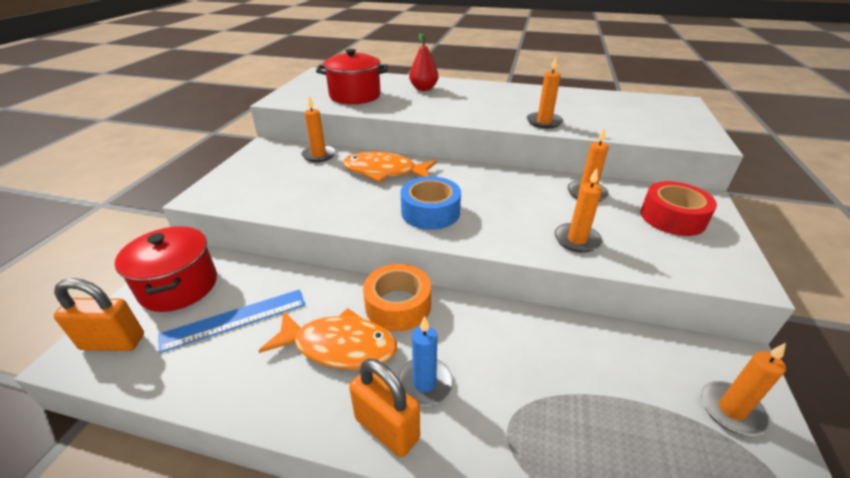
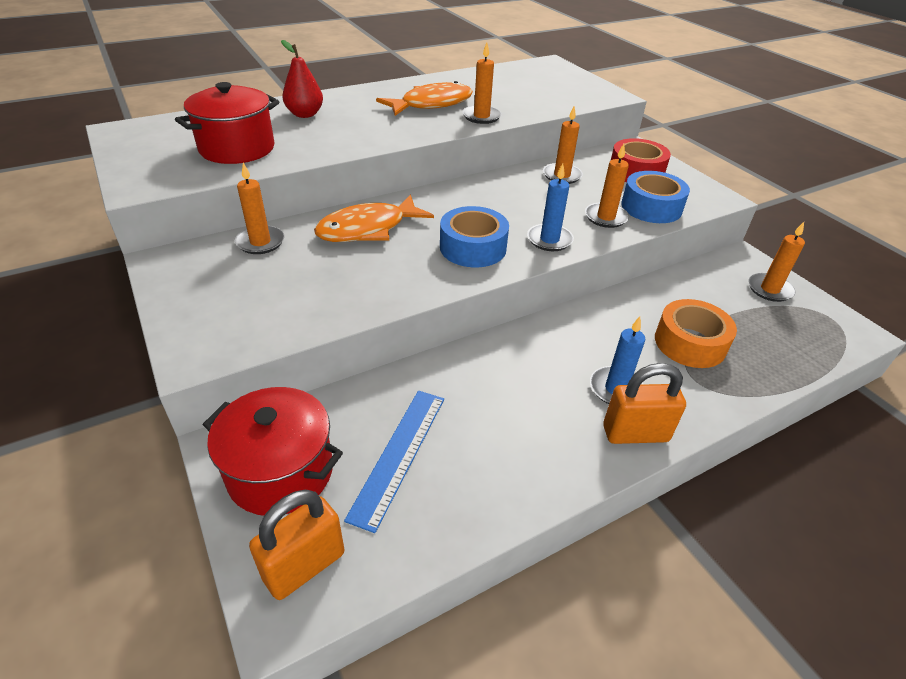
camera: 45 degrees left, 5 degrees up
orange fish [259,308,397,370] -> orange fish moved to [376,81,473,116]
orange tape [363,264,431,331] -> orange tape moved to [655,299,737,368]
none -> blue candle [527,164,574,251]
none -> blue tape [621,171,690,223]

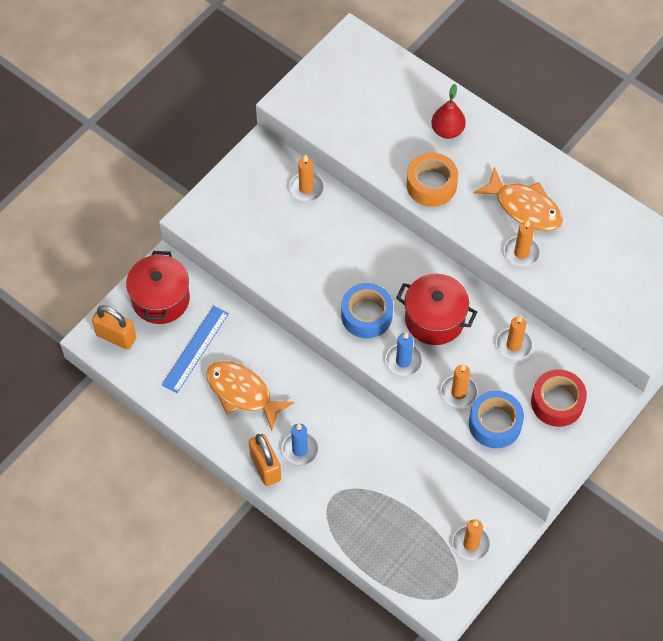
camera: 70 degrees right, 20 degrees up
red pot [175,82,279,164] -> red pot moved to [396,274,477,345]
orange fish [314,194,434,242] -> orange fish moved to [206,361,294,431]
blue ruler [344,391,444,533] -> blue ruler turned 60 degrees counterclockwise [162,306,229,393]
orange tape [655,299,737,368] -> orange tape moved to [407,152,458,207]

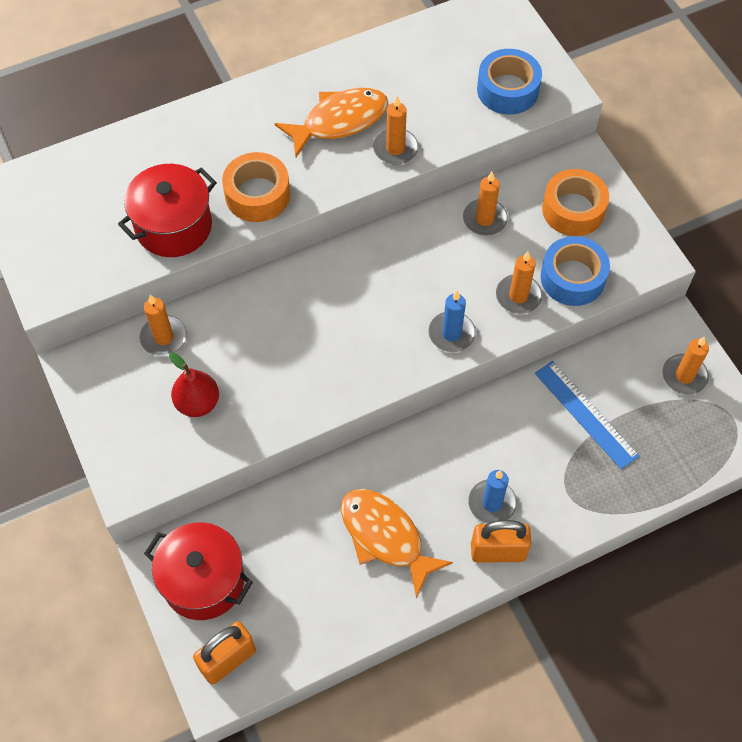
camera: 65 degrees left, 0 degrees up
blue ruler [162,306,229,393] -> blue ruler moved to [535,361,639,469]
orange fish [206,361,294,431] -> orange fish turned 75 degrees clockwise [341,489,453,598]
blue tape [341,283,393,338] -> blue tape moved to [477,49,542,114]
red pot [396,274,477,345] -> red pot moved to [118,164,217,257]
red pear [432,84,466,139] -> red pear moved to [169,353,219,417]
red tape [531,369,587,427] -> orange tape [542,169,609,236]

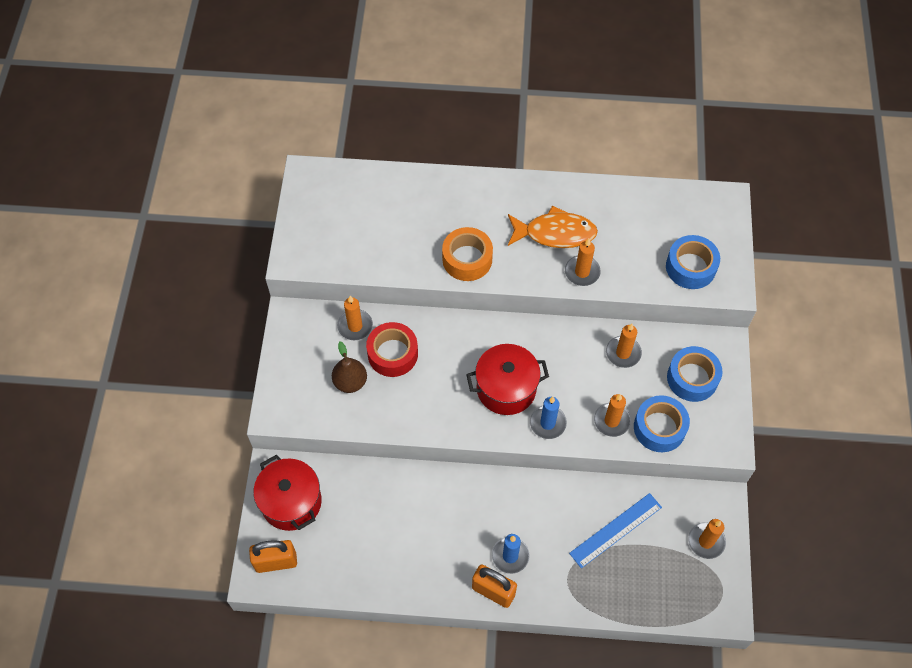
camera: 30 degrees right, 0 degrees up
red pot [118,164,217,257] -> red pot moved to [466,344,549,415]
red pear [169,353,219,417] -> brown pear [332,341,367,393]
orange fish [341,489,453,598] -> none
blue ruler [535,361,639,469] -> blue ruler turned 60 degrees clockwise [569,493,662,568]
orange tape [542,169,609,236] -> blue tape [667,346,723,402]
none -> red tape [366,322,418,377]

